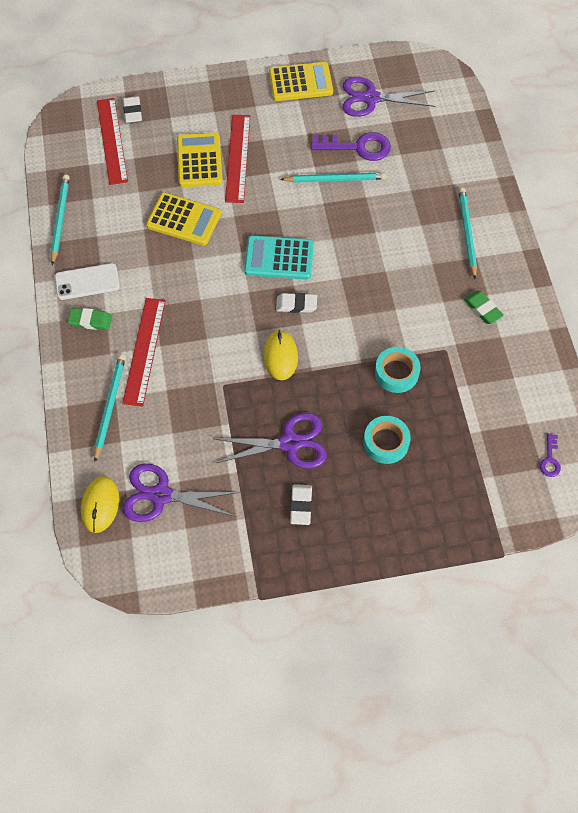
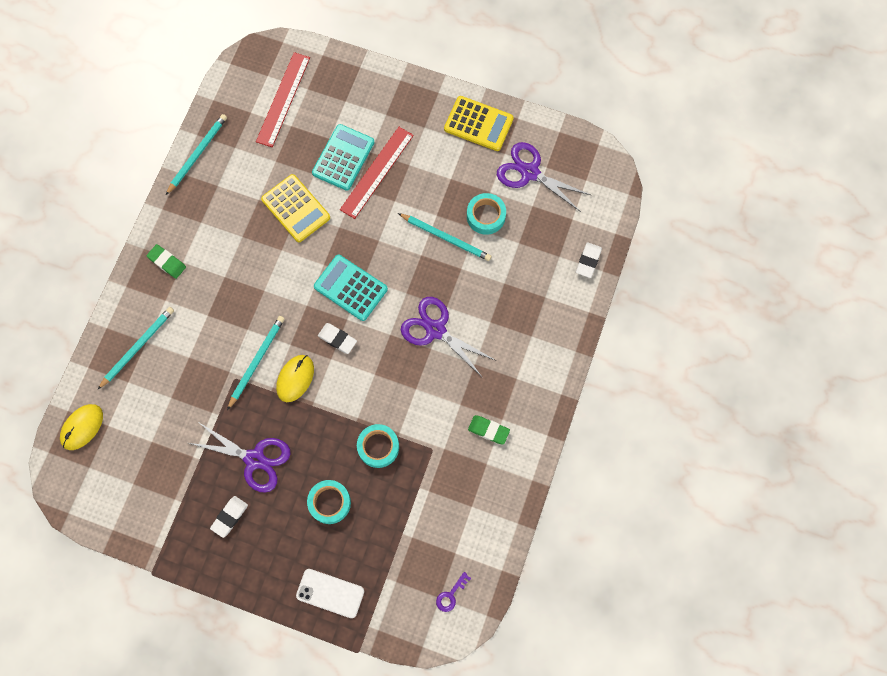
camera: 30 degrees right, 10 degrees up
white phone [55,263,120,300] -> white phone moved to [296,569,364,618]
red ruler [122,298,166,407] -> none
purple scissors [122,463,240,522] -> purple scissors moved to [401,297,497,378]
white eraser [123,96,142,123] -> white eraser moved to [576,242,602,278]
yellow calculator [177,132,223,187] -> turquoise calculator [312,124,374,191]
purple key [311,132,391,161] -> turquoise tape [467,193,506,235]
turquoise pencil [459,187,477,279] -> turquoise pencil moved to [227,316,285,410]
green eraser [464,291,504,324] -> green eraser turned 60 degrees counterclockwise [468,415,510,445]

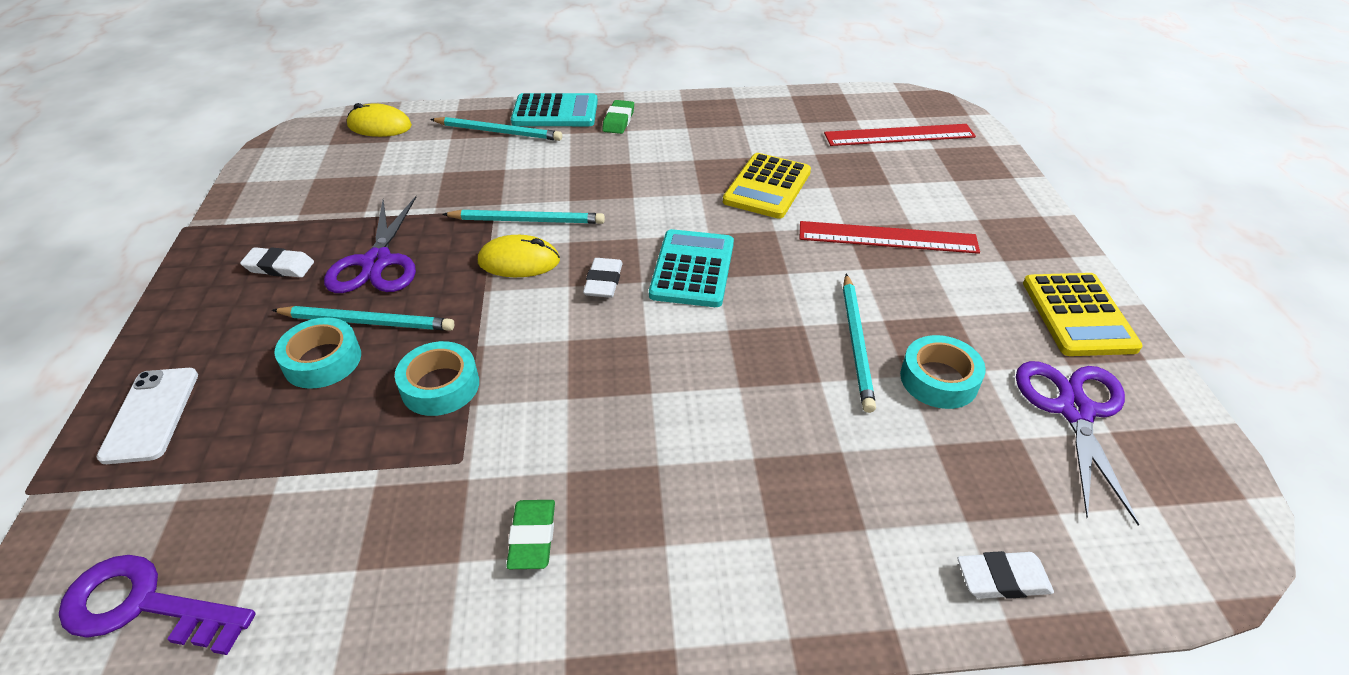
camera: 65 degrees right, 30 degrees down
turquoise pencil [166,114,227,195] -> turquoise pencil moved to [272,306,454,331]
turquoise calculator [312,124,374,191] -> turquoise calculator moved to [511,93,598,126]
purple scissors [401,297,497,378] -> none
purple key [436,572,471,612] -> purple key [59,555,256,655], size x1.99

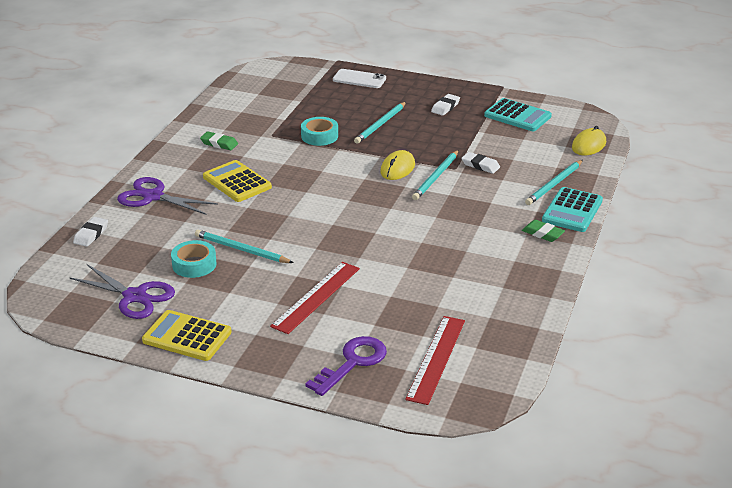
camera: 115 degrees right, 10 degrees down
purple key [59,555,256,655] -> purple key moved to [305,336,387,396]
turquoise tape [274,317,361,389] -> none
purple scissors [324,196,416,293] -> purple scissors moved to [117,177,218,215]
white eraser [583,258,623,298] -> white eraser moved to [461,152,500,174]
turquoise calculator [649,229,734,307] -> turquoise calculator moved to [484,98,552,131]
yellow calculator [723,153,811,219] -> yellow calculator moved to [203,160,272,202]

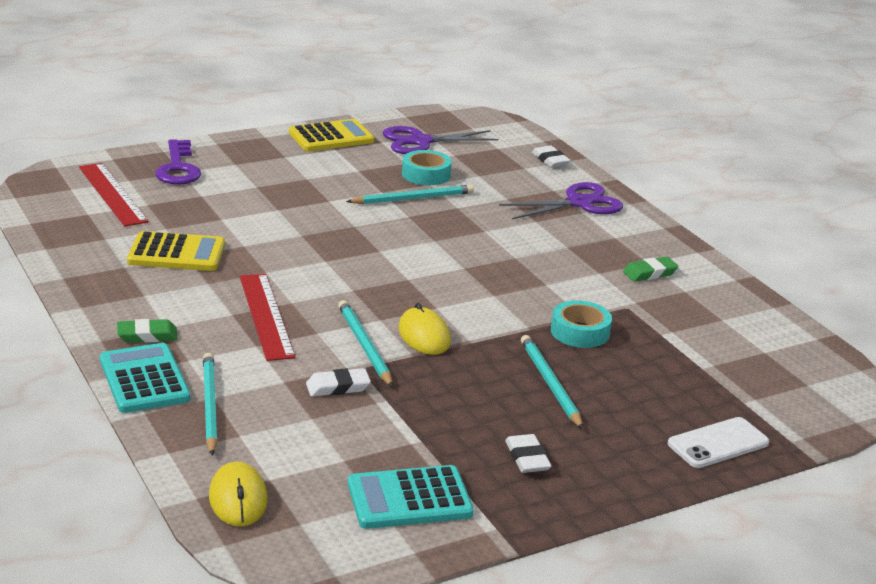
camera: 130 degrees right, 5 degrees down
yellow calculator [203,160,272,202] -> yellow calculator moved to [127,231,225,271]
red ruler [270,262,360,334] -> red ruler moved to [240,274,296,361]

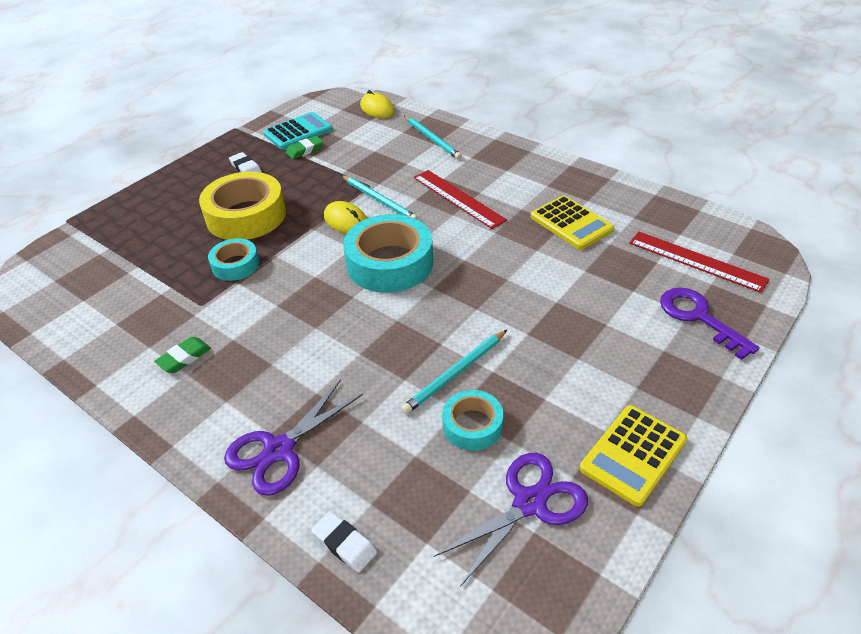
camera: 160 degrees right, 15 degrees up
turquoise calculator [100,343,191,413] -> none
green eraser [117,319,178,343] -> green eraser moved to [286,136,324,159]
yellow calculator [127,231,225,271] -> yellow calculator turned 105 degrees counterclockwise [531,195,614,250]
white eraser [306,368,371,397] -> none
turquoise pencil [521,335,583,429] -> yellow tape [199,172,286,240]
white phone [668,417,769,468] -> none
none -> turquoise tape [343,214,433,293]

